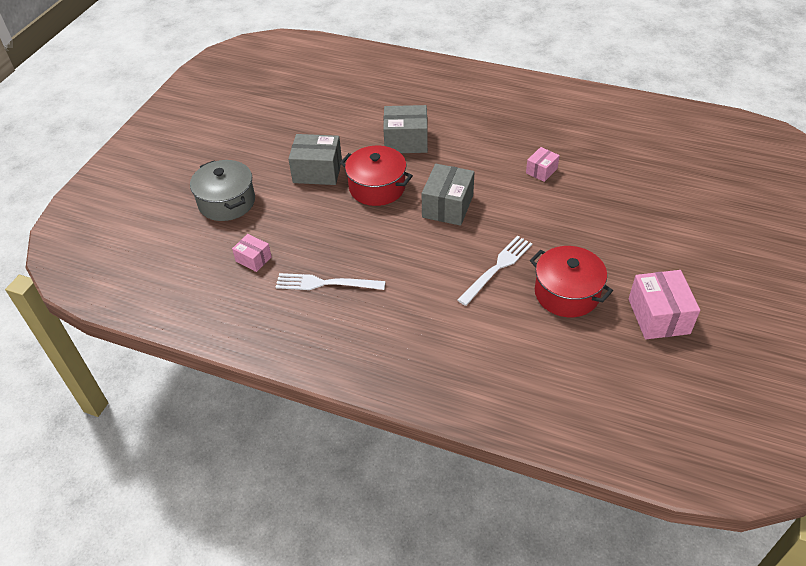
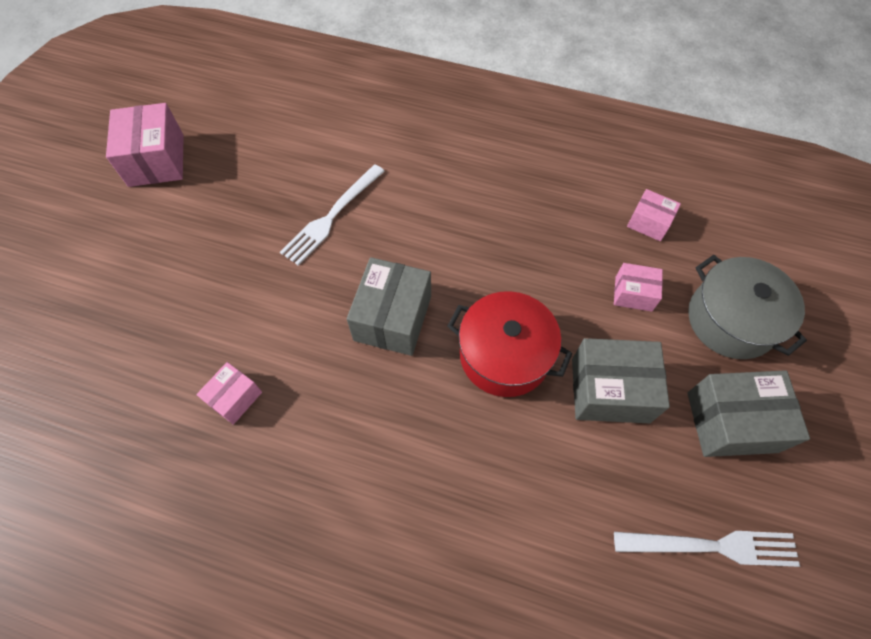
camera: 175 degrees right, 15 degrees up
white fork [276,273,386,290] -> white fork moved to [614,531,800,567]
grey box [383,105,428,153] -> grey box moved to [687,370,810,457]
red pot [530,246,613,317] -> none
none -> pink box [614,263,663,312]

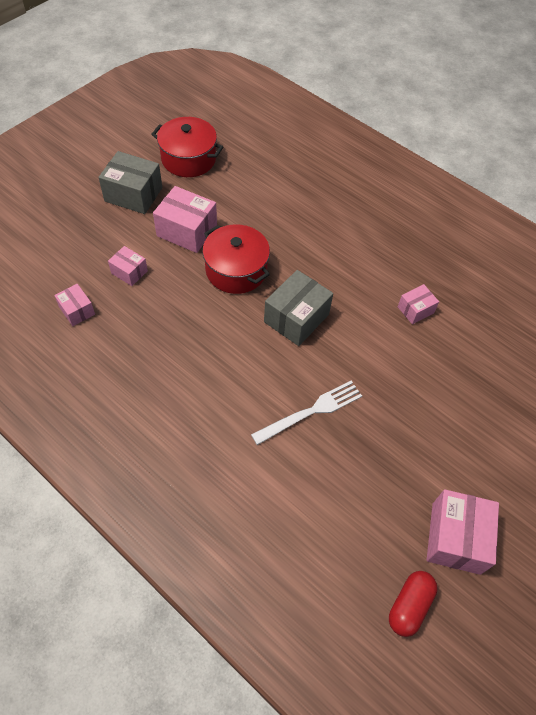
camera: 160 degrees left, 5 degrees down
grey box [572,338,670,423] -> pink box [153,186,217,253]
white fork [614,531,800,567] -> red pot [151,117,223,177]
grey pot [688,255,807,359] -> none
none -> red capsule [389,571,438,637]

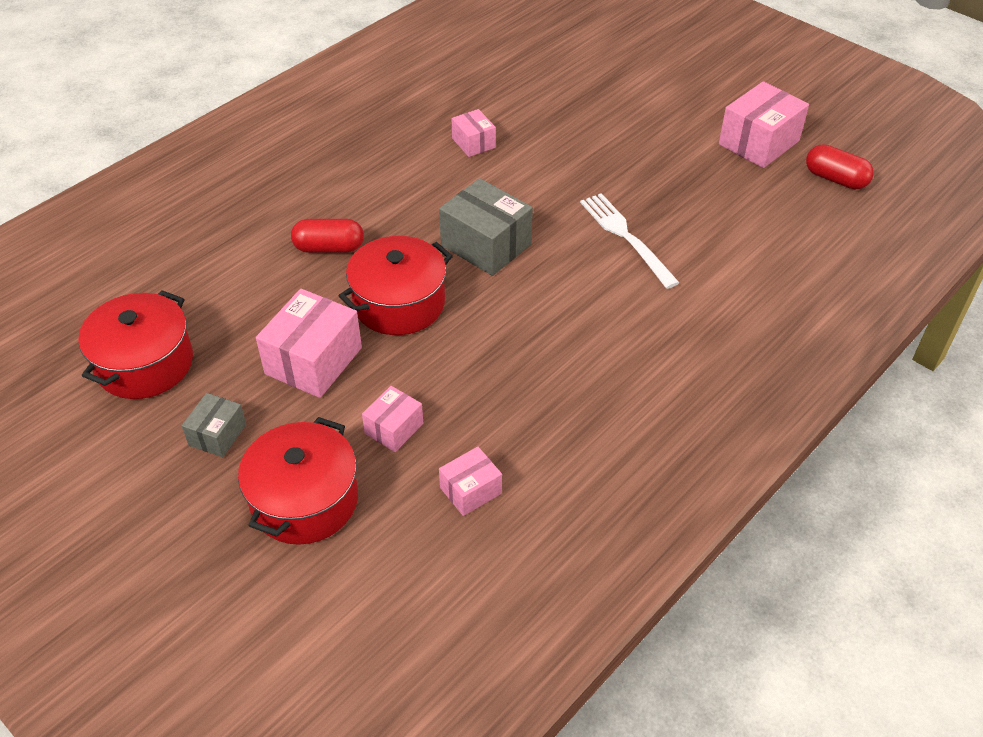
camera: 85 degrees left, 10 degrees down
grey box [98,151,162,214] -> grey box [182,393,246,457], size x0.56
pink box [427,489,499,575] -> pink box turned 60 degrees counterclockwise [719,81,809,168]
none -> red pot [238,417,358,545]
none -> red capsule [291,219,364,253]

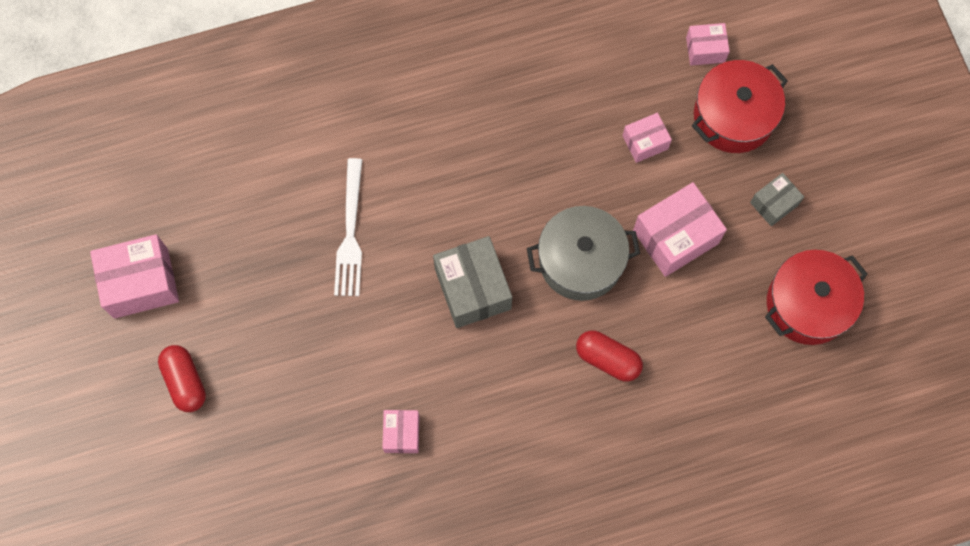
camera: 150 degrees left, 25 degrees up
red pot [339,236,453,335] -> grey pot [527,206,640,301]
pink box [439,447,502,516] -> pink box moved to [686,23,730,65]
red capsule [806,144,874,189] -> red capsule moved to [158,345,206,412]

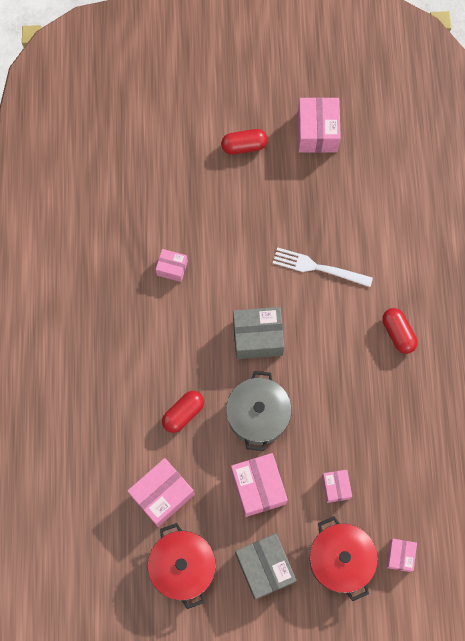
camera: 105 degrees right, 0 degrees up
grey box [750,173,804,226] -> grey box [235,533,297,600], size x1.78
none -> pink box [127,458,195,527]
none -> red capsule [382,308,418,354]

